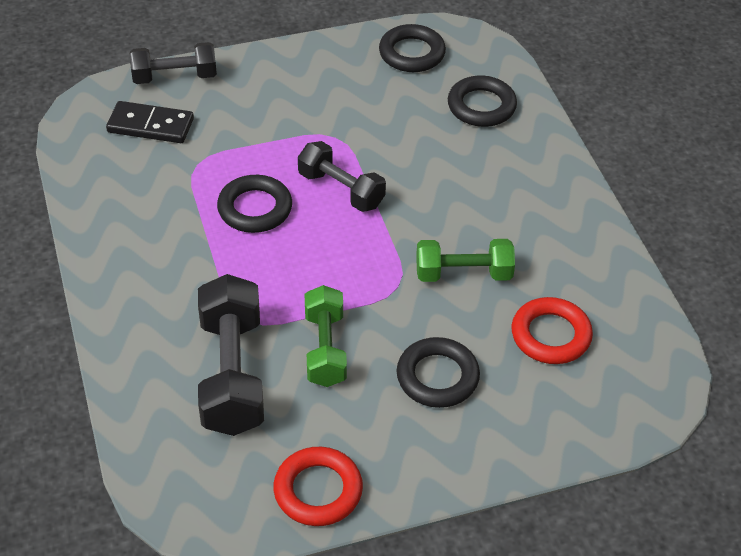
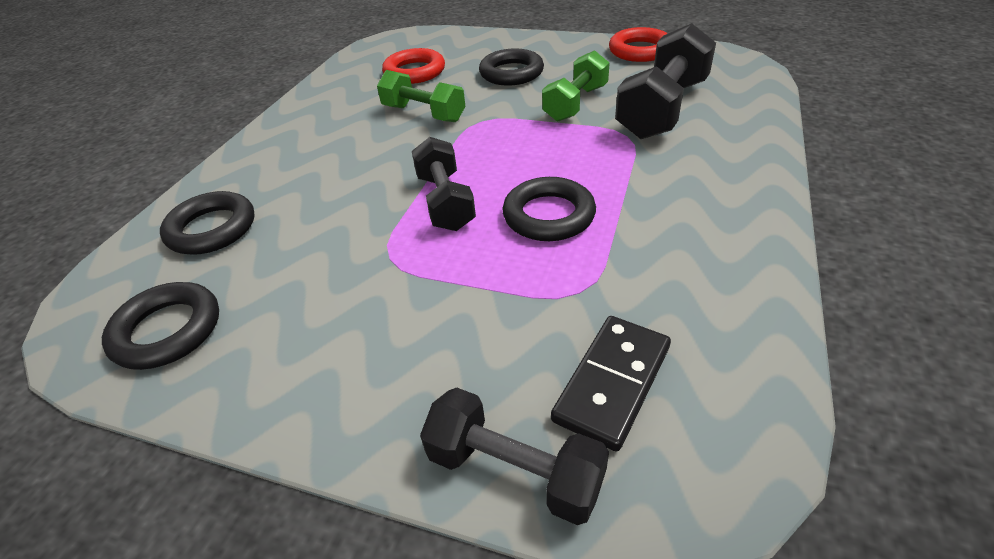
camera: 140 degrees left, 5 degrees down
black domino [106,101,194,143] -> black domino turned 75 degrees clockwise [551,316,671,452]

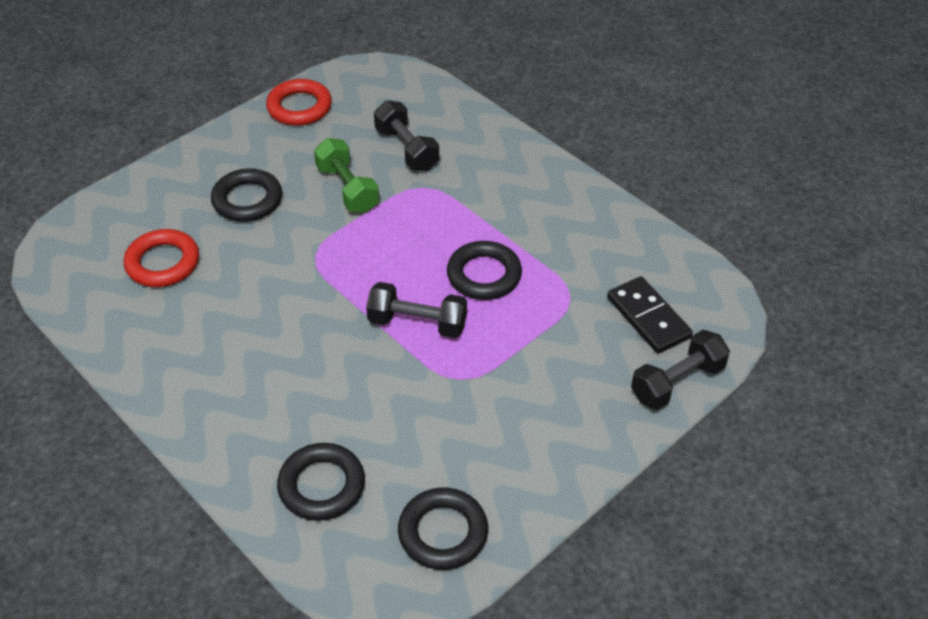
camera: 65 degrees left, 5 degrees up
green dumbbell [377,70,465,122] -> none
black dumbbell [615,23,716,139] -> black dumbbell [374,100,439,171], size x0.65

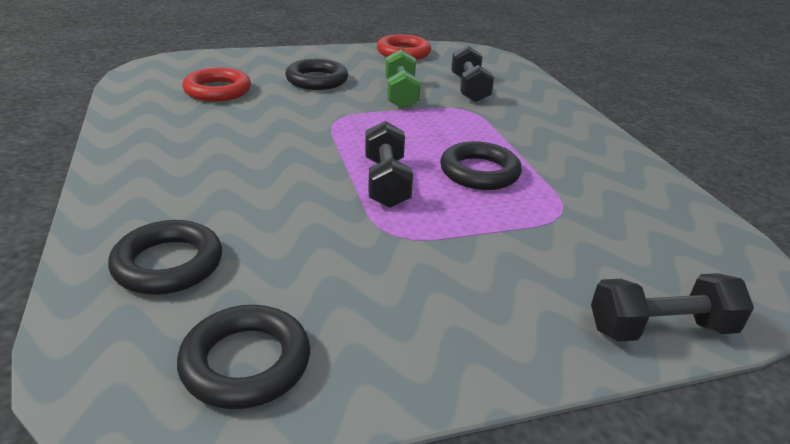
camera: 25 degrees right, 15 degrees down
black dumbbell [366,282,467,338] -> black dumbbell turned 45 degrees clockwise [365,121,413,208]
black domino [607,276,693,354] -> none

